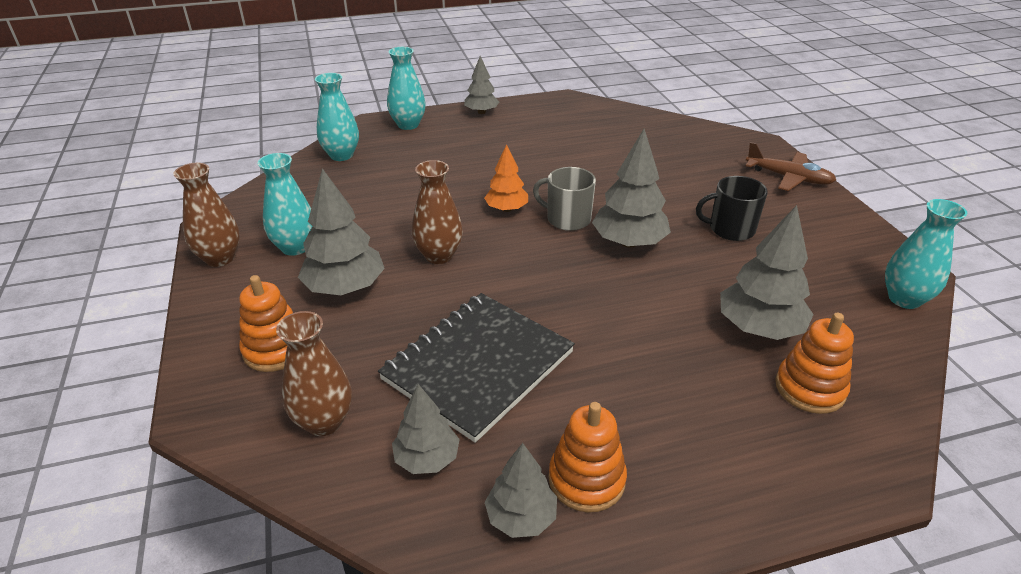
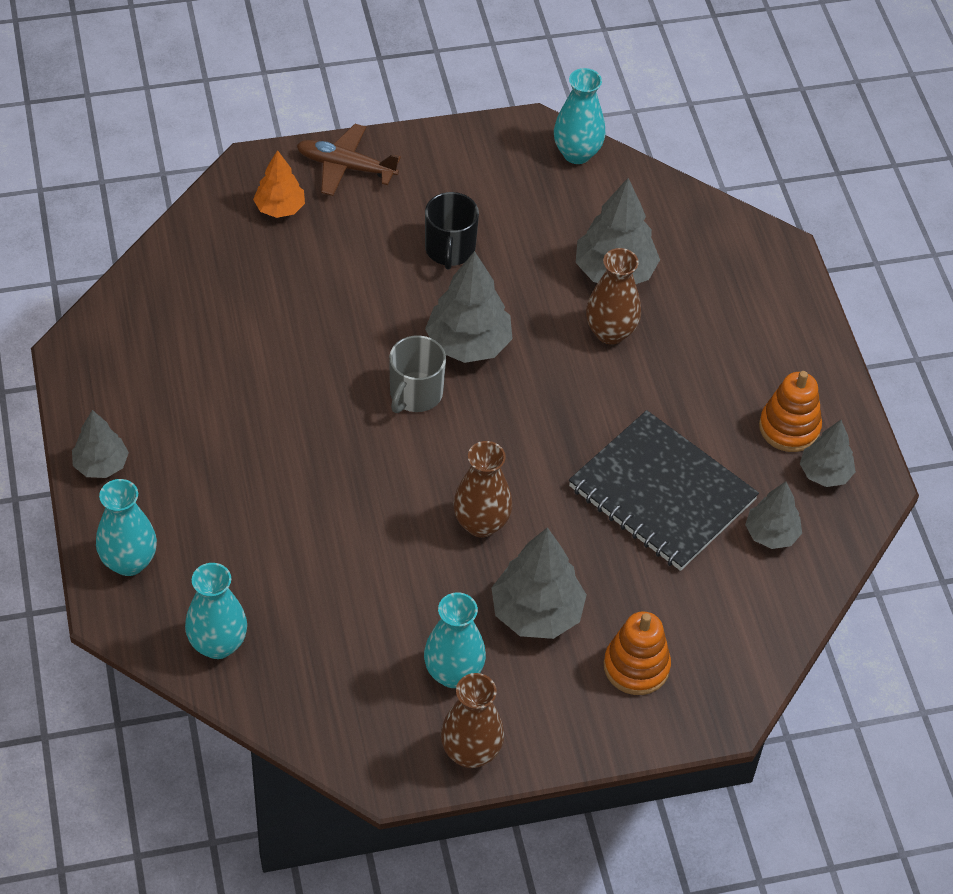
camera: 90 degrees left, 15 degrees up
brown vase [276,311,352,436] -> brown vase moved to [586,248,641,345]
orange tree [484,144,528,212] -> orange tree moved to [253,150,305,218]
brown plane [746,142,836,191] -> brown plane turned 105 degrees counterclockwise [297,124,401,196]
orange stacking toy [775,313,854,414] -> none

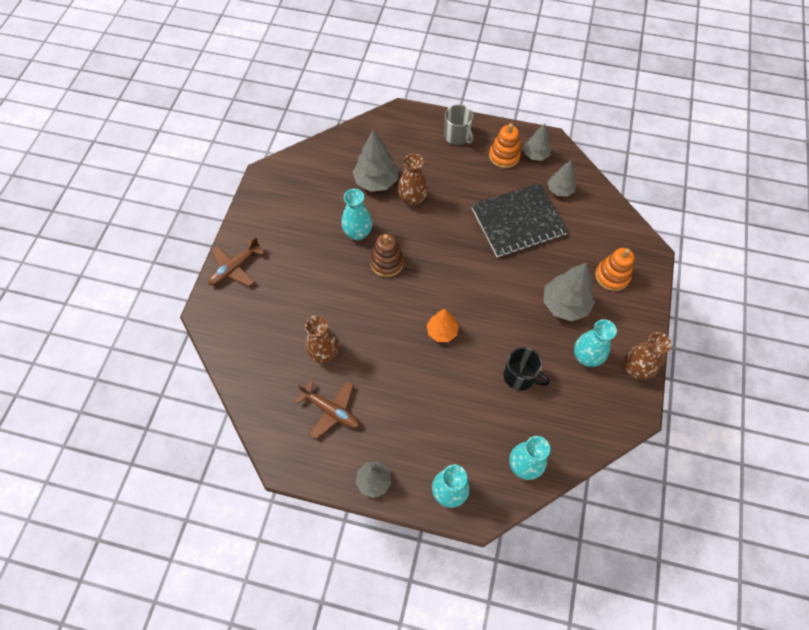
camera: 60 degrees left, 10 degrees up
orange tree [253,150,305,218] -> orange tree moved to [427,309,459,342]
grey mug [389,335,446,413] -> grey mug moved to [444,105,474,145]
black mug [425,192,479,270] -> black mug moved to [503,347,550,391]
grey tree [425,251,513,363] -> brown stacking toy [370,234,404,277]
brown vase [453,441,512,537] -> brown vase moved to [305,316,340,363]
turquoise vase [554,68,605,164] -> turquoise vase moved to [341,189,372,240]
none -> brown plane [295,380,360,439]

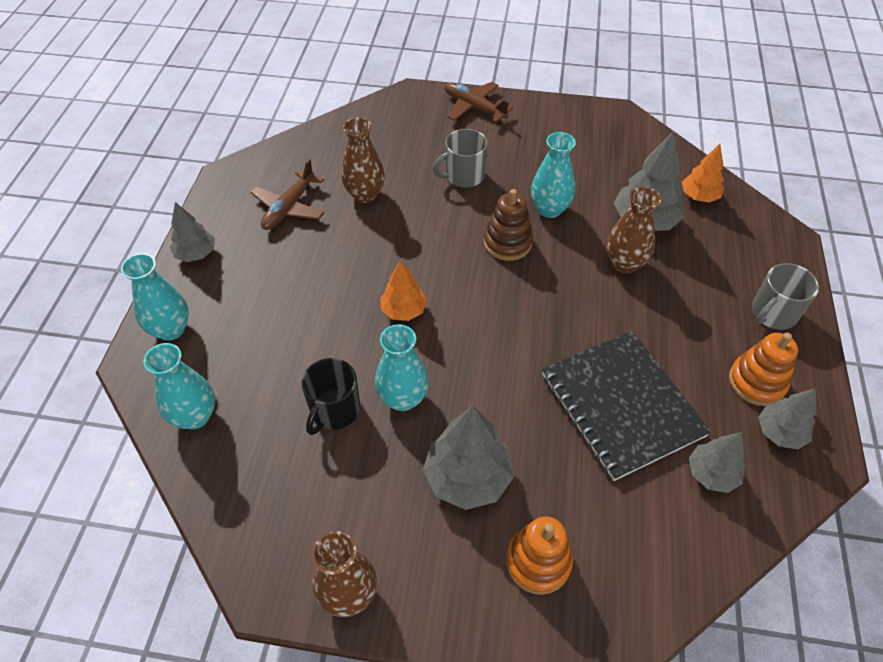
camera: 85 degrees right, 10 degrees down
turquoise vase [574,319,617,367] -> turquoise vase moved to [375,324,429,411]
none -> grey mug [433,129,488,188]
none -> orange tree [682,144,724,203]

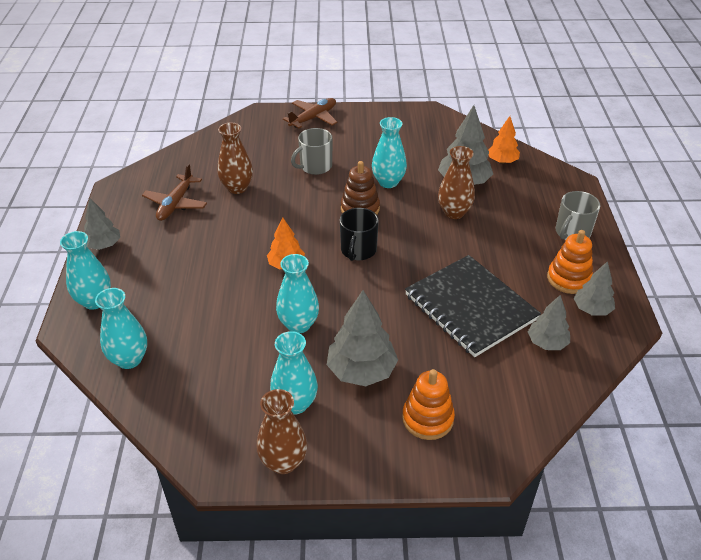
camera: 10 degrees left, 10 degrees down
black mug [301,358,360,435] -> black mug moved to [340,208,379,261]
brown plane [445,82,513,123] -> brown plane turned 105 degrees clockwise [283,98,338,128]
none -> turquoise vase [270,331,318,415]

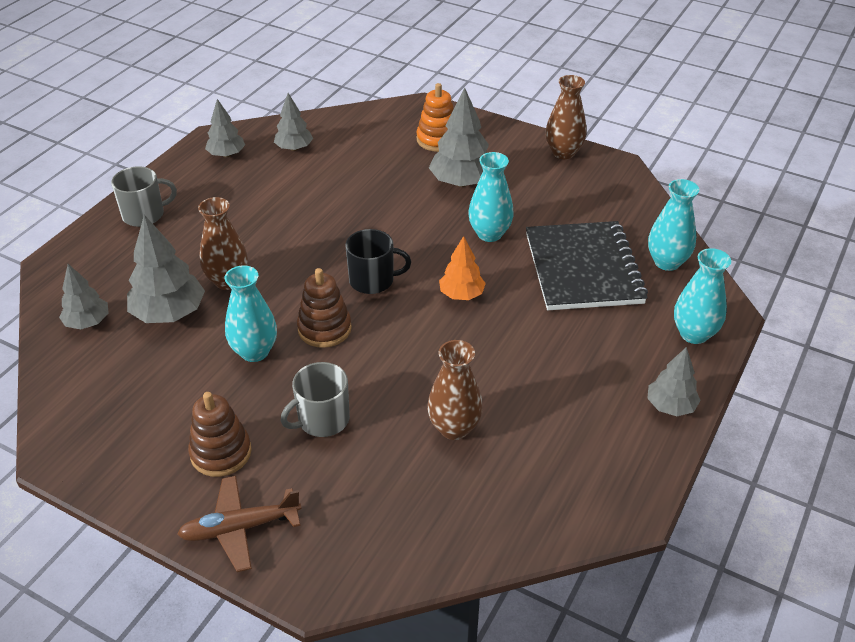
camera: 150 degrees left, 0 degrees up
brown plane [142,164,207,221] -> none
turquoise vase [270,331,318,415] -> none
grey mug [291,128,332,175] -> grey mug turned 150 degrees clockwise [281,362,350,437]
black mug [340,208,379,261] -> black mug turned 45 degrees clockwise [345,229,411,294]
black notebook [405,255,541,357] -> black notebook moved to [526,221,648,310]
orange tree [488,116,520,164] -> grey tree [59,264,109,329]
orange stacking toy [547,230,593,294] -> none
none -> brown stacking toy [188,392,252,477]

